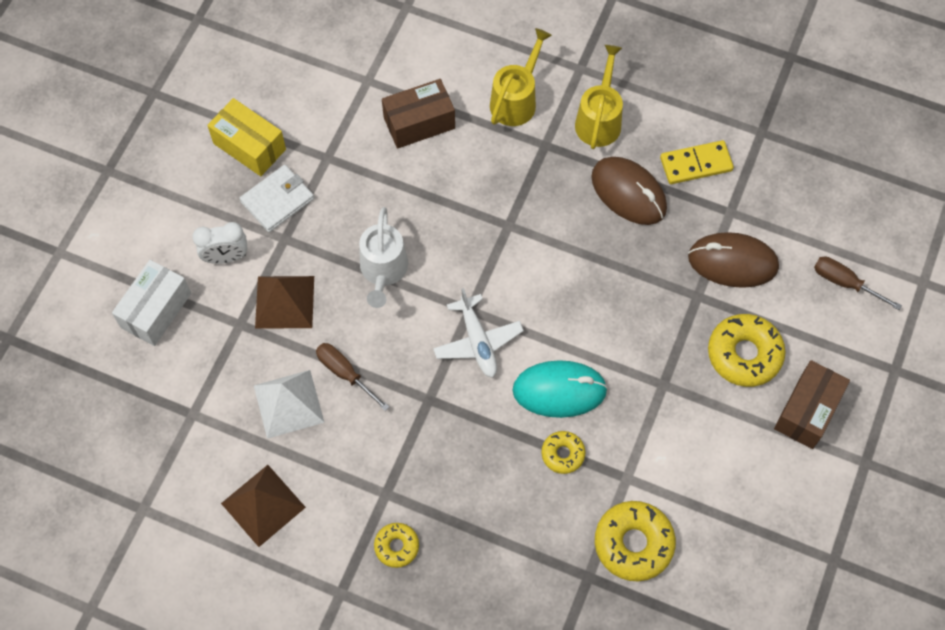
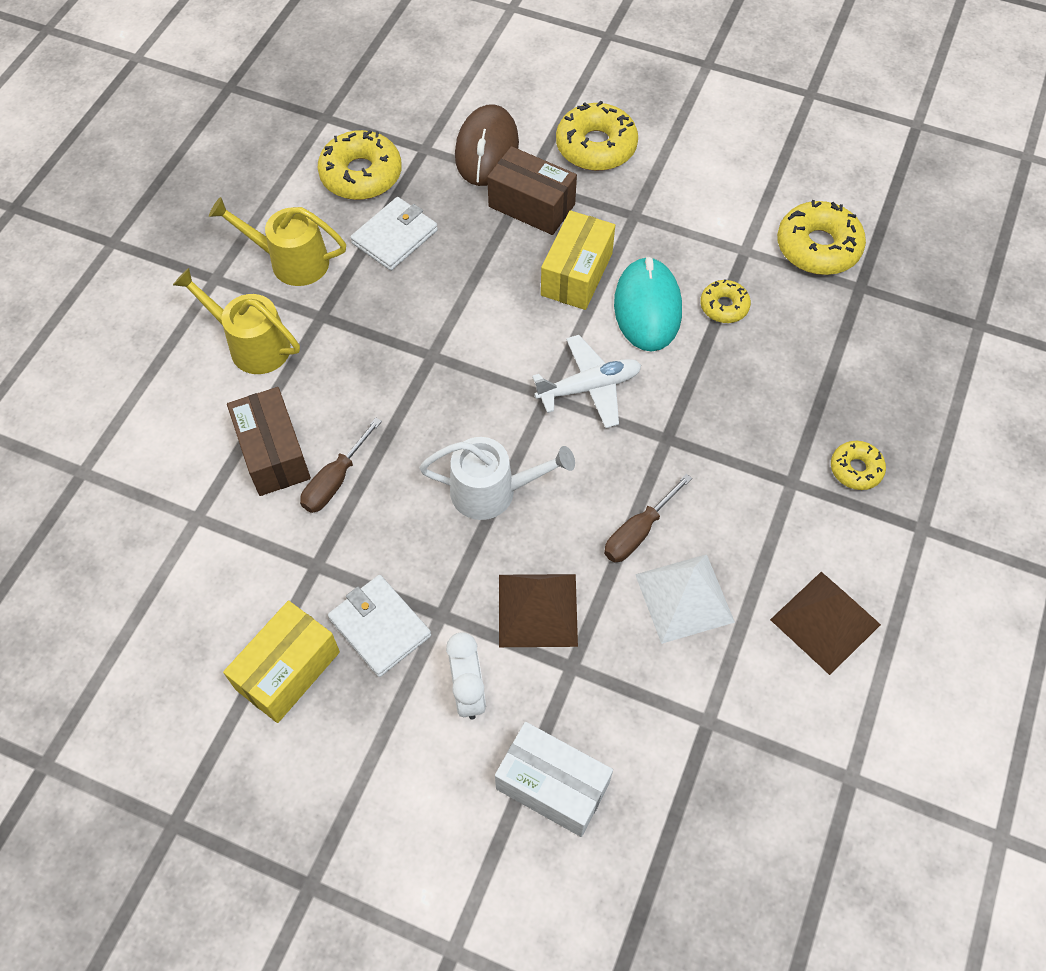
camera: 90 degrees left, 5 degrees down
brown mouse [591,157,667,225] -> white wallet [350,197,438,271]
yellow domino [660,140,734,184] -> yellow donut [318,130,402,200]
brown box [774,360,850,449] -> brown box moved to [487,146,577,235]
brown screwdriver [814,256,902,310] -> brown screwdriver moved to [300,418,382,513]
none -> yellow box [541,210,615,310]

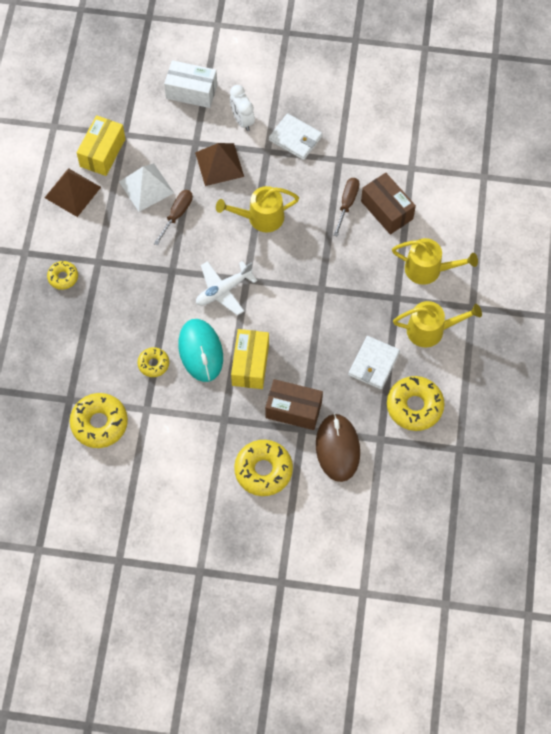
camera: 165 degrees right, 5 degrees up
yellow box [223,600,340,723] -> yellow box moved to [77,115,125,176]
white watering can [419,437,575,520] -> yellow watering can [216,186,299,232]

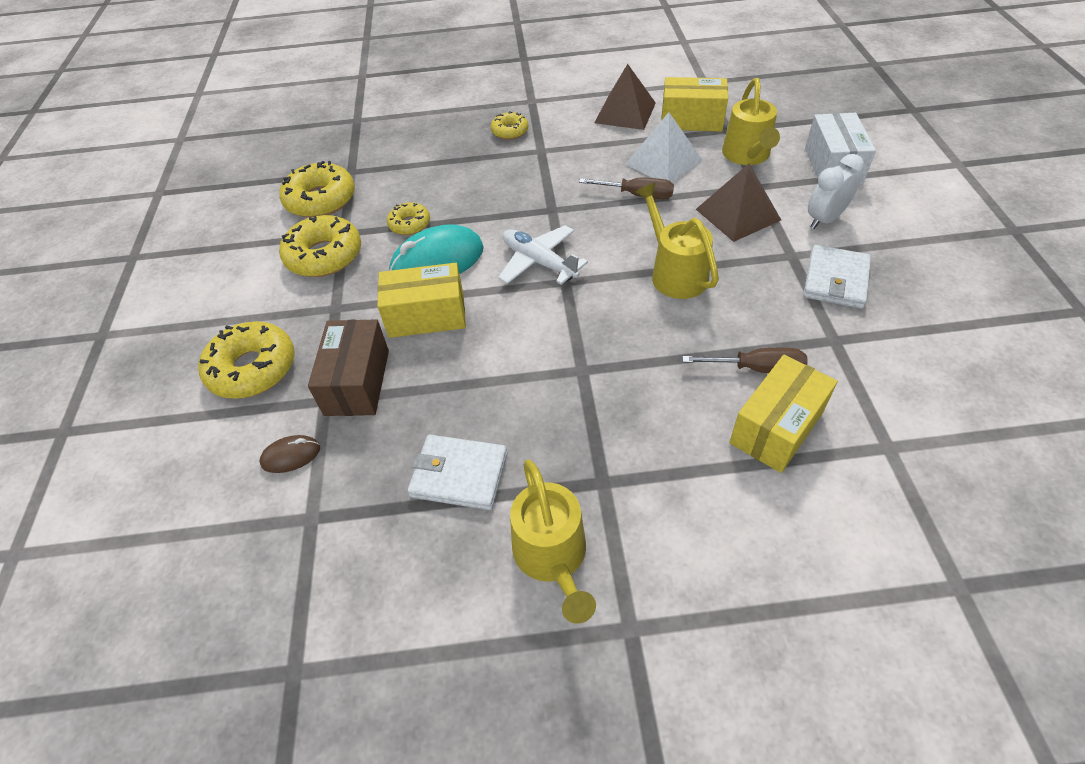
camera: 80 degrees right, 15 degrees down
brown mouse [316,413,360,482] -> brown mouse [259,435,320,473], size x0.48
brown box [361,172,416,235] -> yellow box [729,355,838,473]
yellow donut [387,376,445,431] -> yellow donut moved to [279,215,361,277]
yellow watering can [392,238,478,285] -> yellow watering can moved to [722,78,780,165]

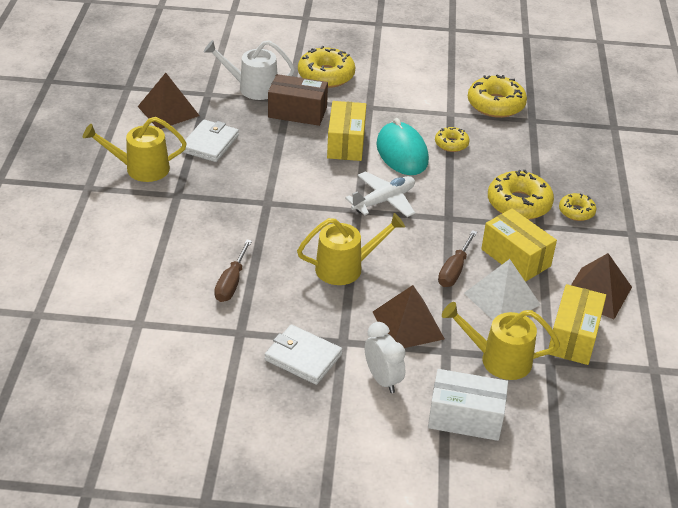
camera: 95 degrees right, 10 degrees down
brown mouse [259,435,320,473] -> white watering can [204,40,295,100]
yellow donut [279,215,361,277] -> yellow donut moved to [488,170,554,220]
yellow box [729,355,838,473] -> yellow box moved to [481,208,557,282]
none -> brown pyramid [138,73,200,129]

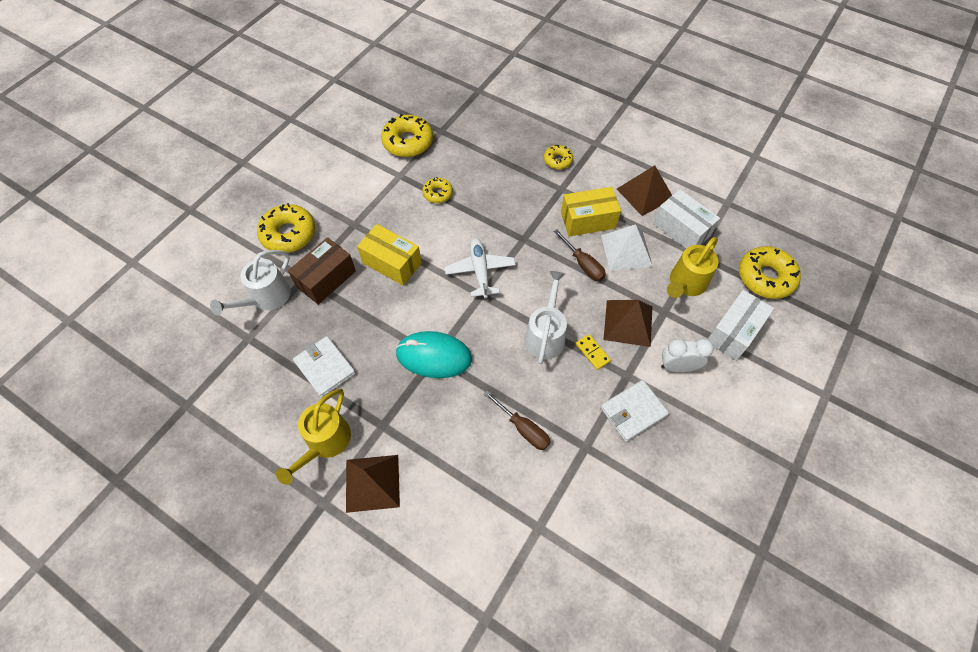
camera: 60 degrees left, 20 degrees up
brown pyramid [138,73,200,129] -> brown pyramid moved to [346,455,400,513]
yellow watering can [297,213,405,285] -> white watering can [524,271,567,364]
turquoise mouse [376,118,429,175] -> turquoise mouse moved to [395,331,472,378]
yellow donut [488,170,554,220] -> yellow donut moved to [739,246,801,299]
yellow box [548,284,606,365] -> white box [653,189,720,248]
none -> yellow domino [576,334,611,370]

